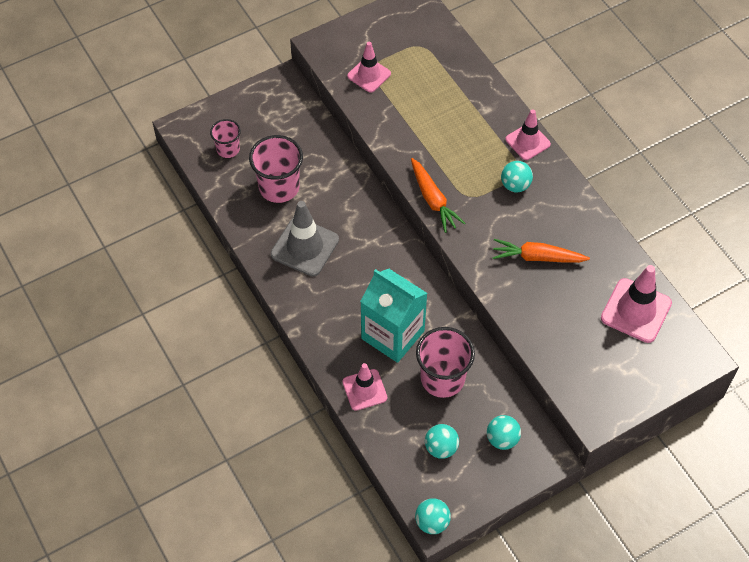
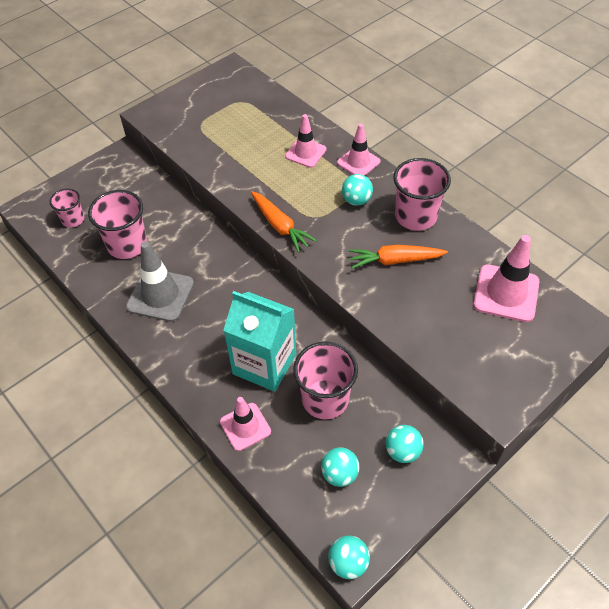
camera: 10 degrees left, 5 degrees down
pink traffic cone [347,42,391,93] -> pink traffic cone moved to [285,114,327,168]
none -> pink cup [393,158,451,231]

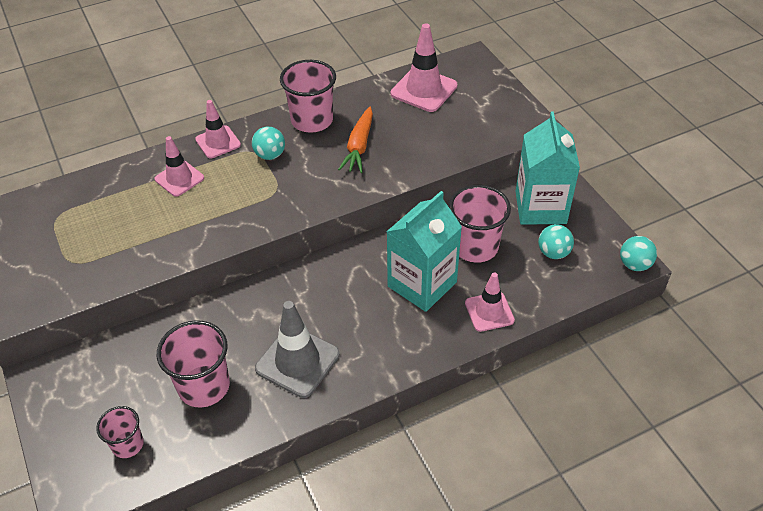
camera: 75 degrees left, 5 degrees down
orange carrot [251,191,317,253] -> none
turquoise ball [385,425,424,463] -> turquoise carton [515,112,580,225]

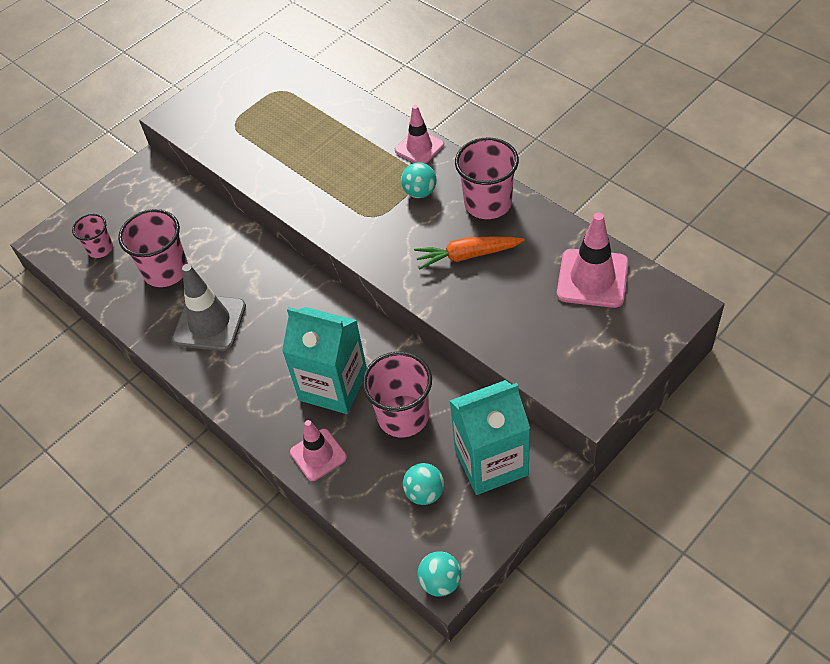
camera: 75 degrees right, 5 degrees up
pink traffic cone [155,136,204,197] -> none

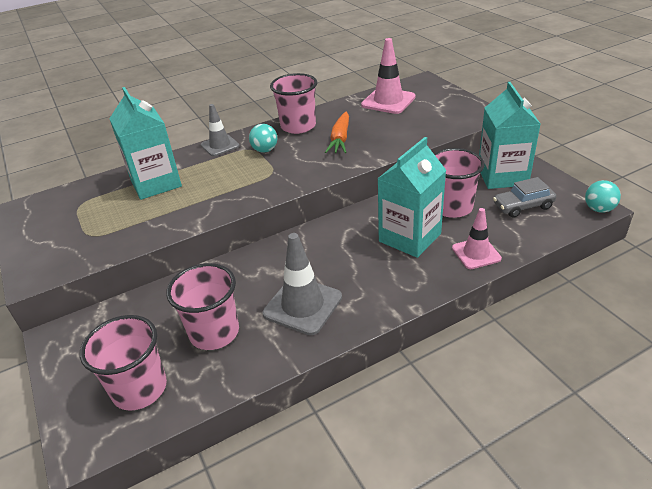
camera: 75 degrees left, 15 degrees down
pink cup [72,214,113,258] -> pink cup [80,315,167,411], size x1.71
pink traffic cone [395,105,444,164] -> grey traffic cone [201,104,240,156]
turquoise ball [403,463,444,505] -> grey car [493,177,556,218]
none -> turquoise carton [109,87,182,200]

